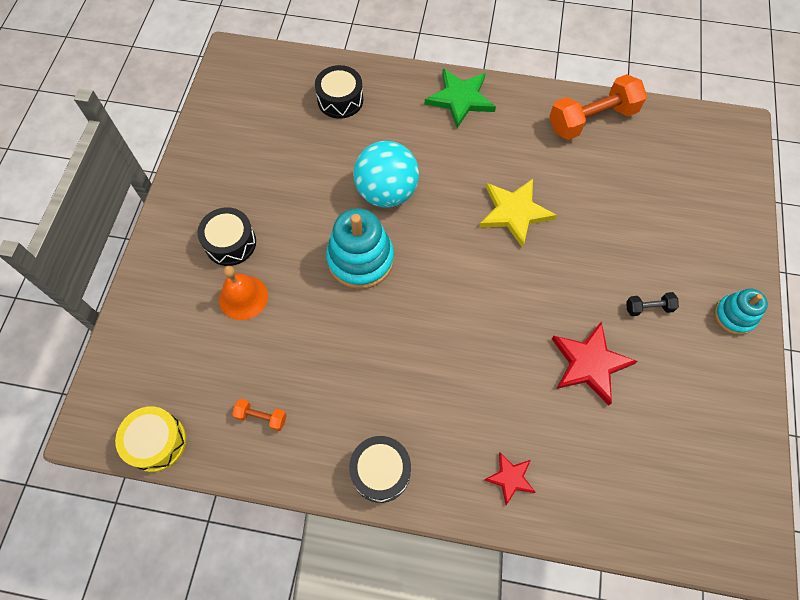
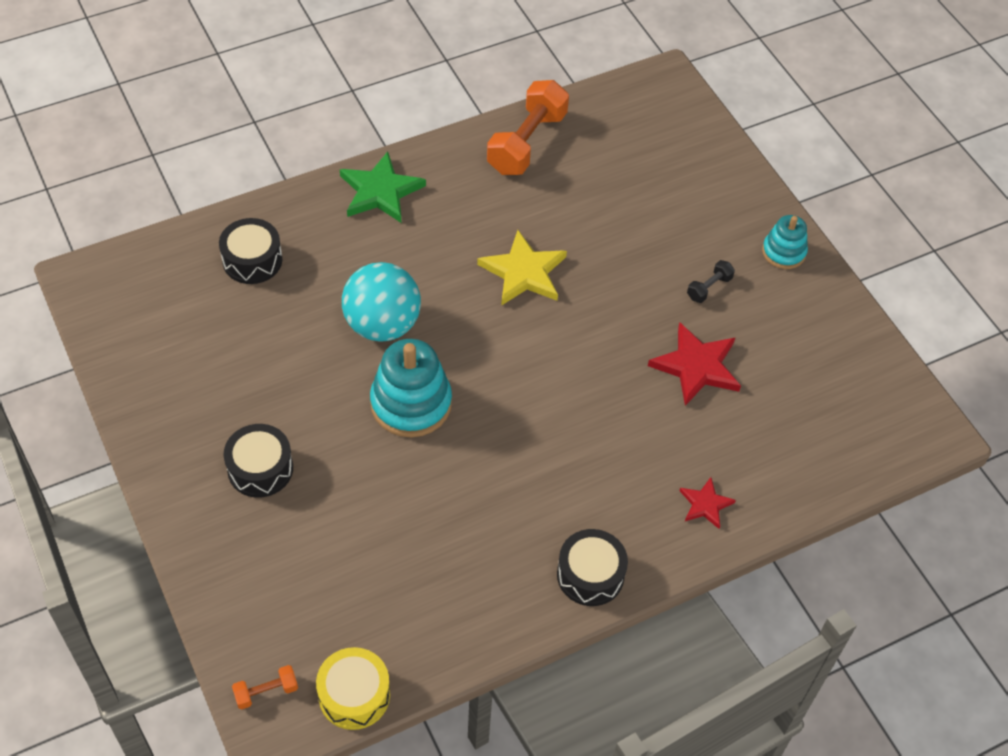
camera: 40 degrees left, 10 degrees down
orange bell [219,266,268,320] -> none
orange dumbbell [232,399,287,431] -> orange dumbbell moved to [232,665,298,709]

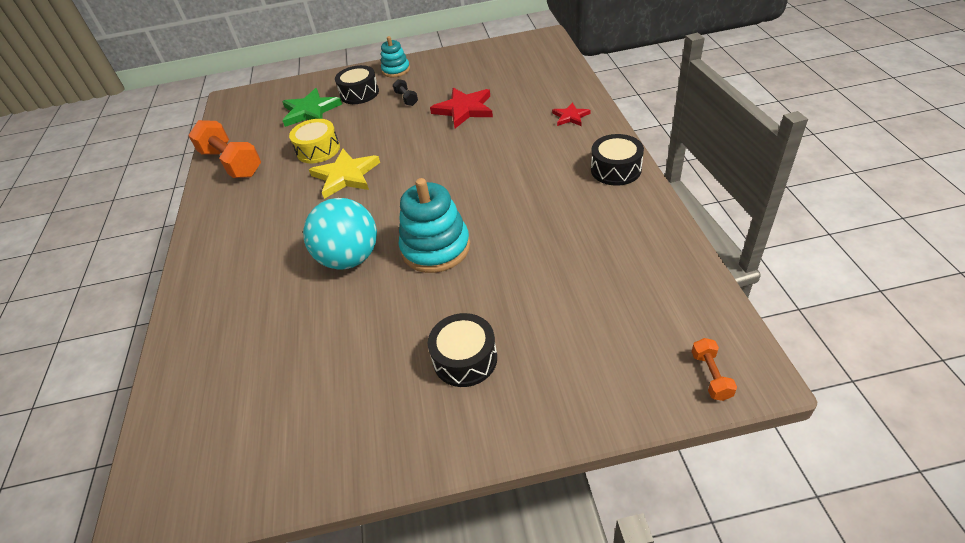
camera: 65 degrees left, 10 degrees down
black drum [219,218,282,284] -> black drum moved to [335,65,379,104]
yellow drum [316,647,390,730] -> yellow drum moved to [289,119,340,163]
green star [340,151,426,223] -> green star moved to [282,88,342,127]

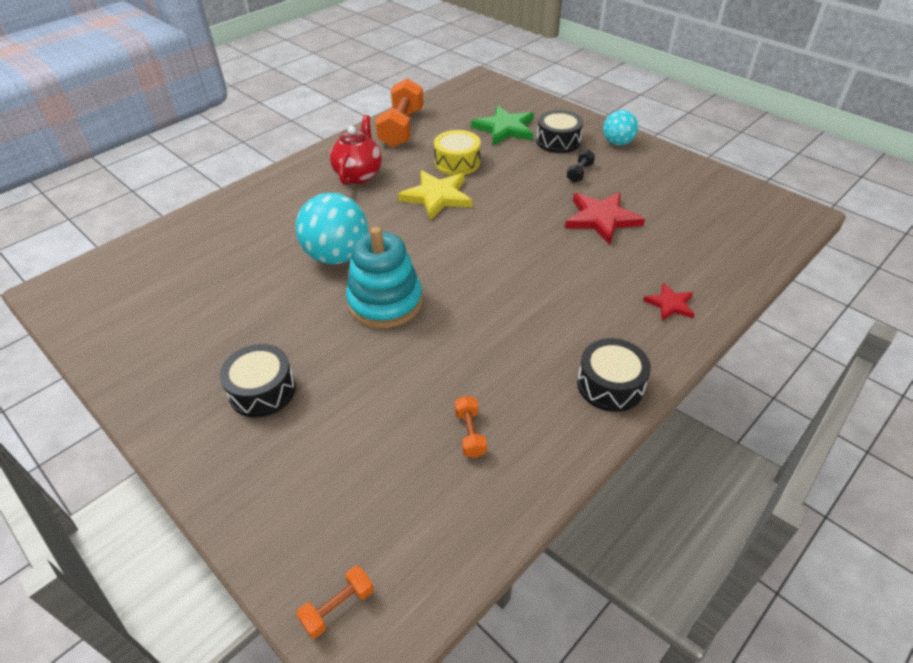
camera: 50 degrees right, 0 degrees up
turquoise stacking toy [381,36,410,77] -> turquoise ball [603,110,638,146]
none -> red teapot [330,115,382,185]
none -> orange dumbbell [455,396,487,458]

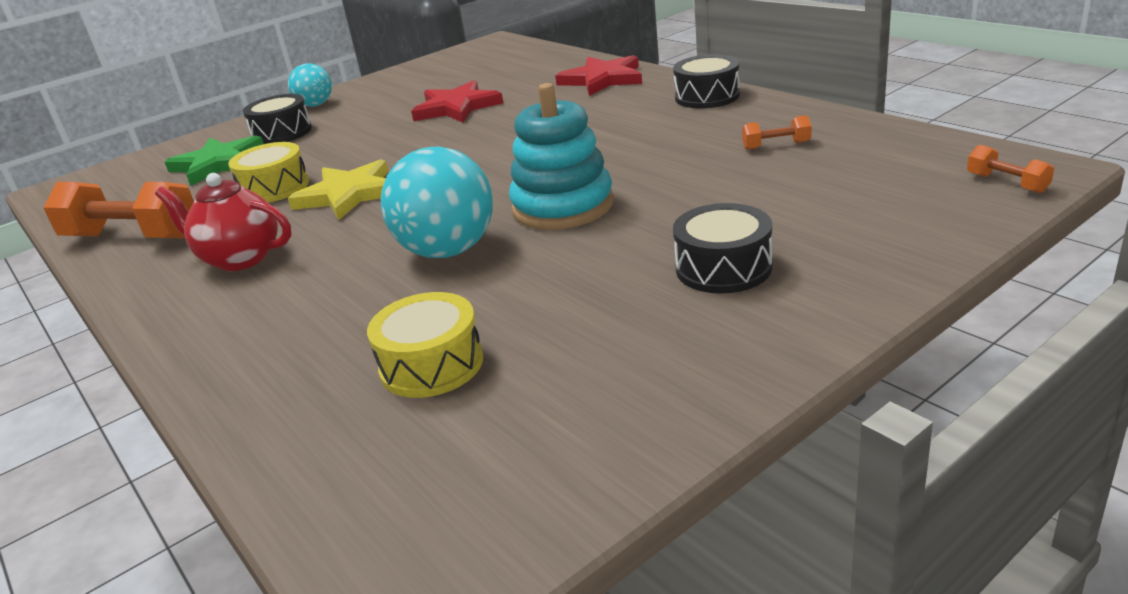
camera: 80 degrees left, 15 degrees down
black dumbbell [567,149,595,183] -> none
red star [643,283,695,321] -> red star [555,55,642,96], size x1.77
none -> yellow drum [367,292,483,398]

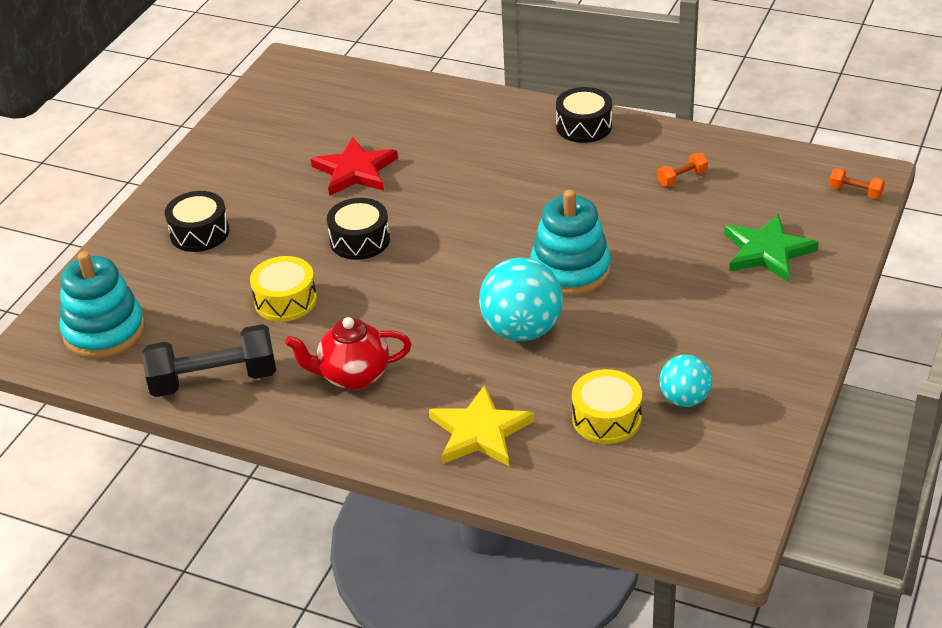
camera: 30 degrees left, 10 degrees up
orange dumbbell [43,182,194,239] -> black dumbbell [142,324,276,397]
green star [165,135,264,186] -> green star moved to [724,214,819,282]
turquoise ball [288,63,332,107] -> turquoise ball moved to [659,355,712,407]
yellow star [288,159,389,220] -> yellow star moved to [429,385,534,466]
red star [555,55,642,96] -> none
black drum [673,203,772,294] -> black drum moved to [327,198,390,260]
none -> turquoise stacking toy [60,251,145,359]

